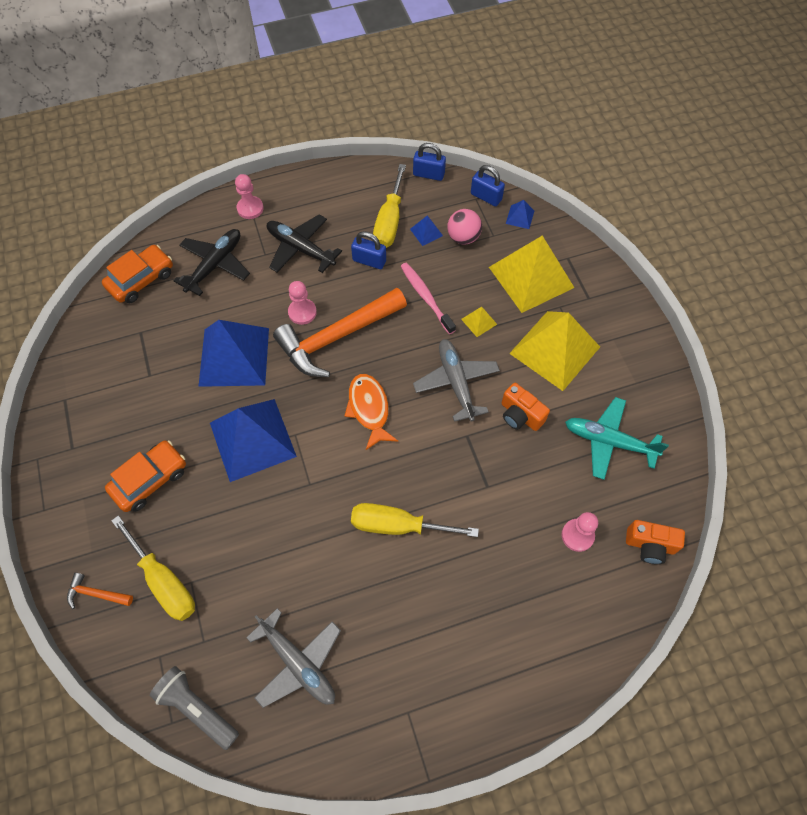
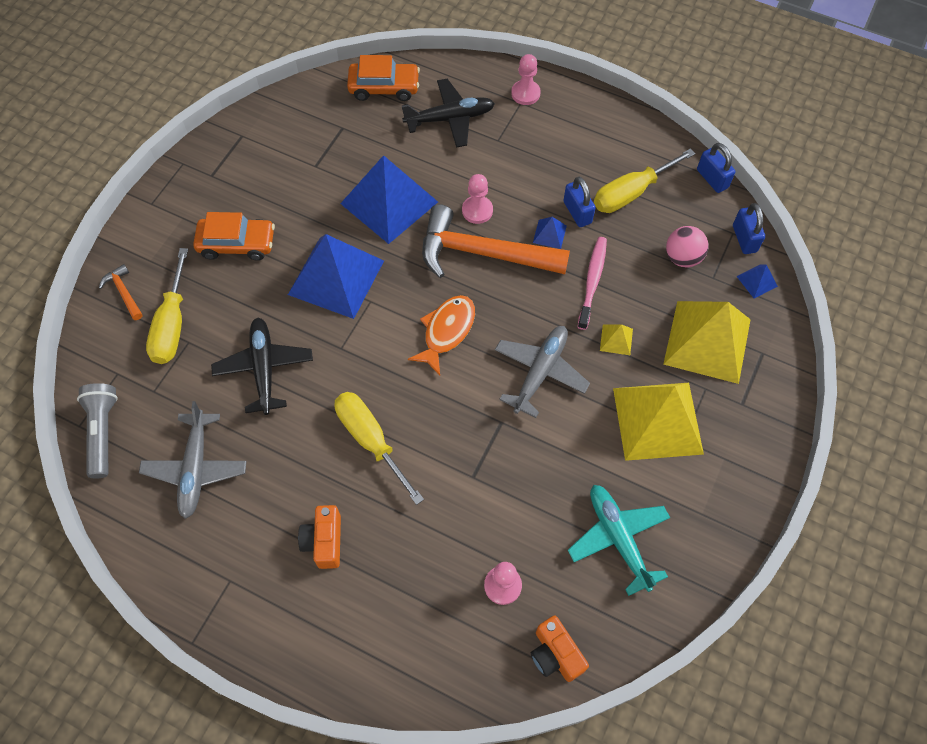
camera: 45 degrees right, 0 degrees up
black plane [267,214,342,273] -> black plane moved to [211,318,313,415]
blue pyramid [410,216,443,246] -> blue pyramid moved to [533,217,567,249]
orange camera [502,383,550,431] -> orange camera moved to [298,505,341,569]

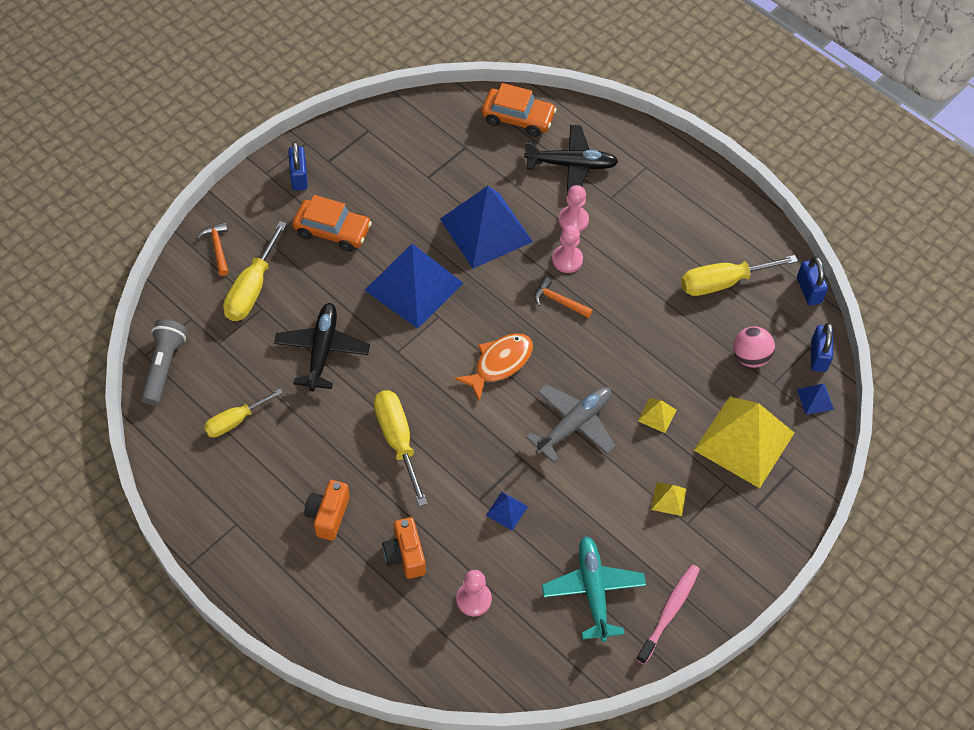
camera: 15 degrees right, 5 degrees down
grey plane [139,401,247,519] -> yellow screwdriver [204,389,283,437]
orange hammer [422,204,570,278] -> orange hammer [534,277,593,318], size x0.42
pink pawn [511,54,541,105] -> pink pawn moved to [558,185,589,232]
orange camera [531,616,589,682] -> orange camera moved to [382,517,426,579]
blue pyramid [533,217,567,249] -> blue pyramid moved to [486,492,528,530]
blue padlock [563,177,595,227] -> blue padlock moved to [288,142,308,191]
pink toothbrush [578,237,607,330] -> pink toothbrush moved to [636,564,700,664]
yellow pyramid [613,383,704,461] -> yellow pyramid [651,483,686,516], size x0.41

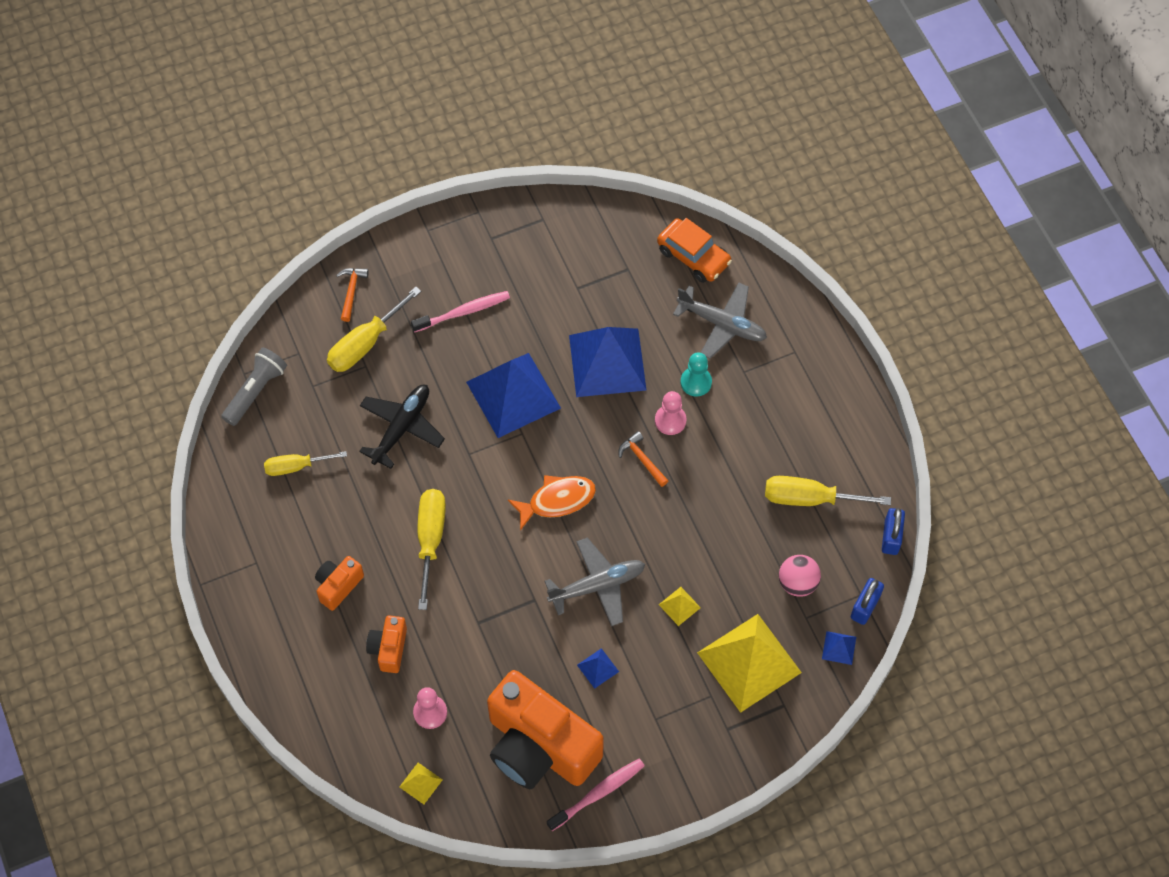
camera: 25 degrees right, 5 degrees up
blue padlock [288,142,308,191] -> none
orange car [292,195,372,252] -> pink toothbrush [411,291,510,332]
blue pyramid [486,492,528,530] -> blue pyramid moved to [577,648,619,689]
black plane [524,125,619,195] -> grey plane [673,282,767,359]
turquoise plane [542,536,646,642] -> orange camera [487,670,604,789]
pink pawn [558,185,589,232] -> turquoise pawn [681,352,712,397]
yellow pyramid [651,483,686,516] -> yellow pyramid moved to [399,763,442,804]

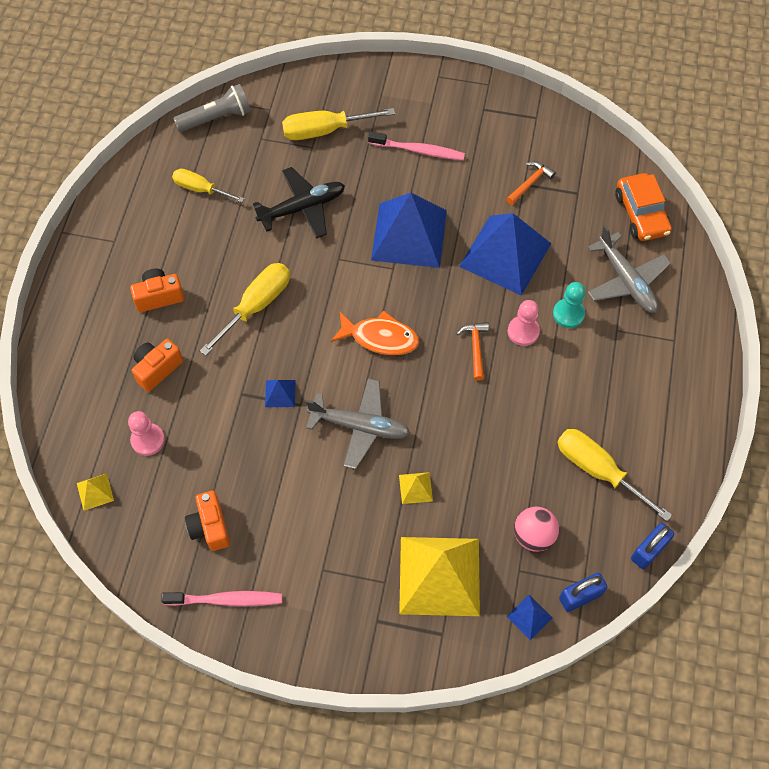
camera: 35 degrees right, 0 degrees up
orange hammer [336,268,369,322] -> orange hammer moved to [506,161,556,205]
orange camera [487,670,604,789] -> orange camera [185,490,230,551], size x0.44
blue pyramid [577,648,619,689] -> blue pyramid moved to [265,380,296,407]

